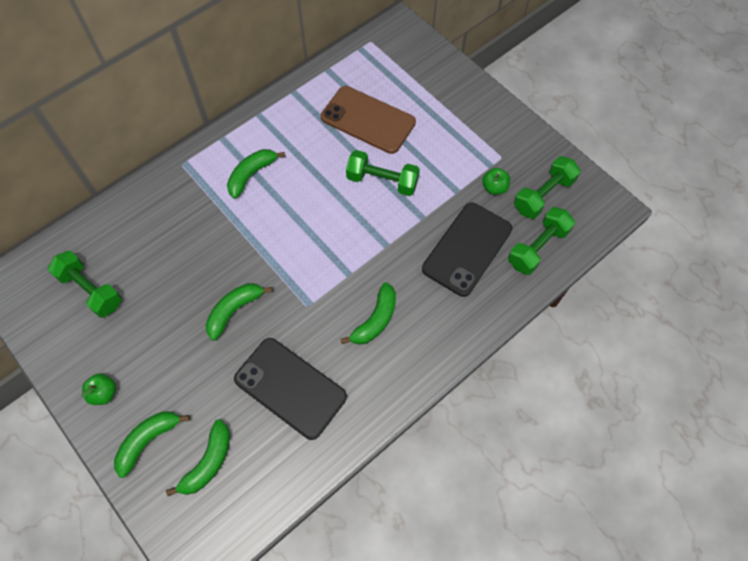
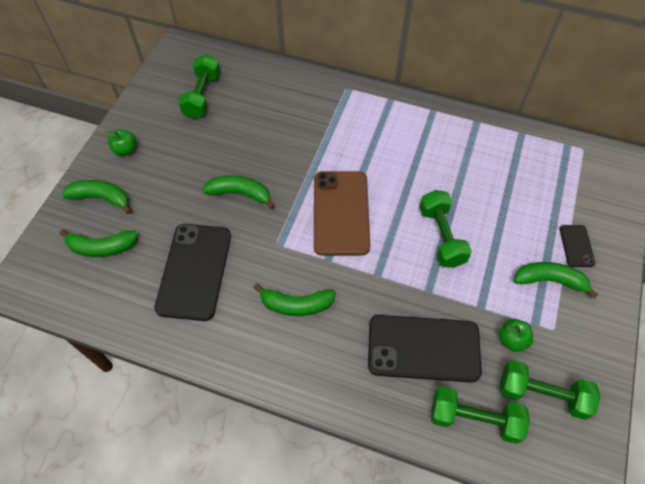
camera: 60 degrees right, 5 degrees down
green banana [227,149,285,199] -> green banana moved to [514,262,599,299]
brown phone [321,86,416,154] -> brown phone moved to [314,171,370,256]
none -> black phone [559,225,595,267]

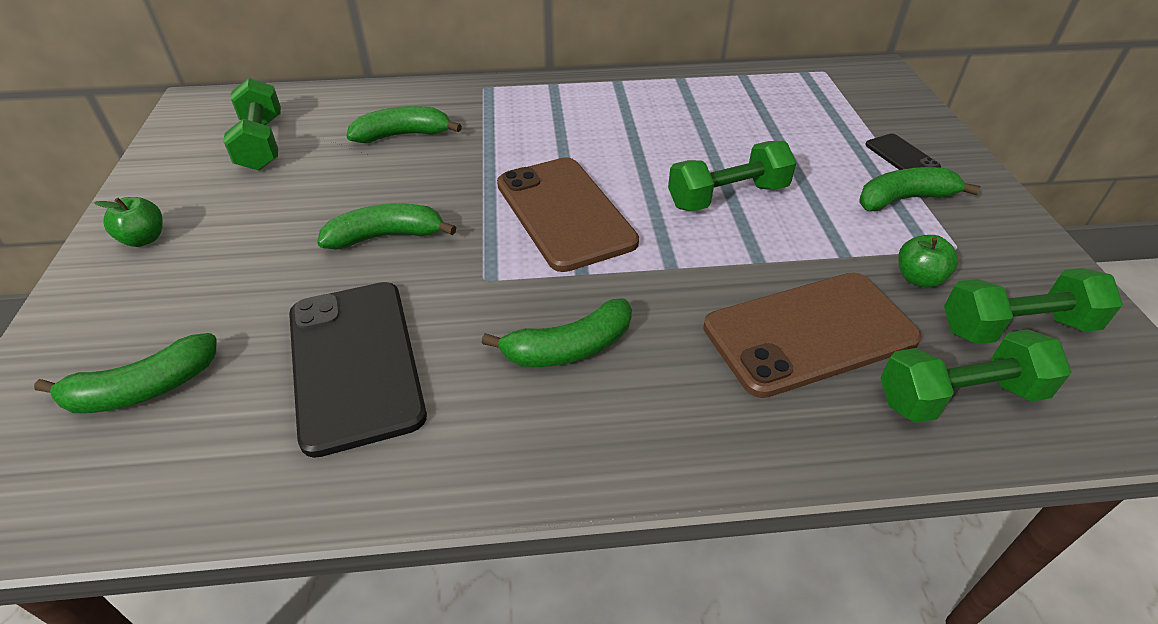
camera: 25 degrees left, 15 degrees down
green banana [61,180,132,214] -> green banana moved to [346,106,462,143]
black phone [368,315,482,383] -> brown phone [703,273,922,398]
green dumbbell [419,190,472,268] -> green dumbbell turned 75 degrees counterclockwise [668,141,796,212]

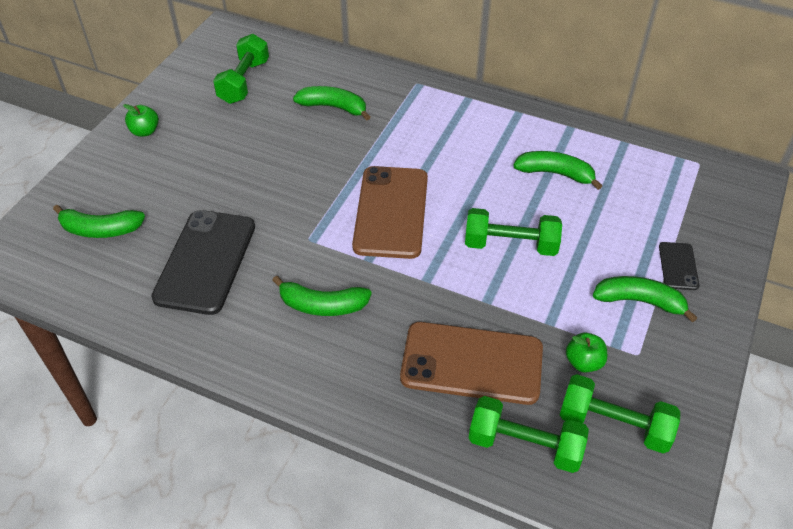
camera: 30 degrees right, 5 degrees up
green banana [317,203,456,249] -> green banana moved to [513,151,602,190]

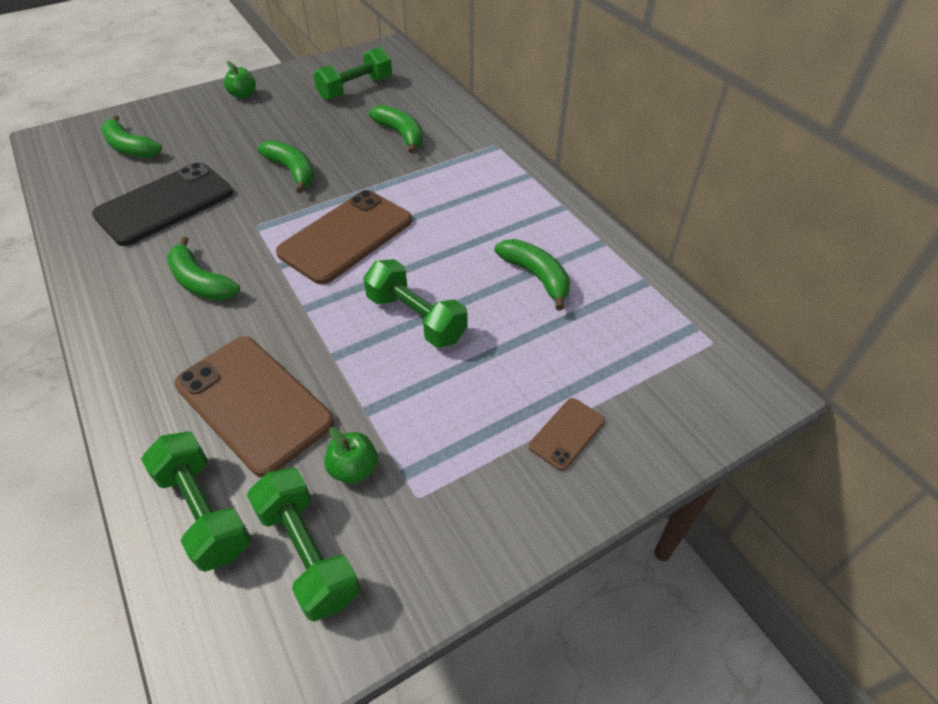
camera: 35 degrees right, 0 degrees up
green banana [593,276,697,323] -> green banana moved to [257,140,314,193]
black phone [659,242,699,290] -> brown phone [529,398,605,471]

